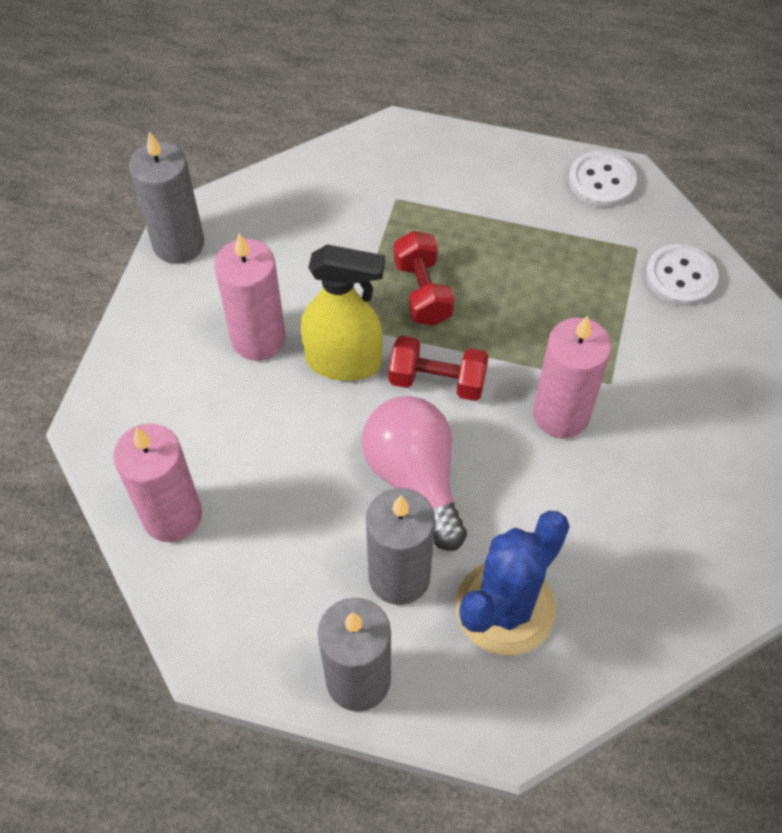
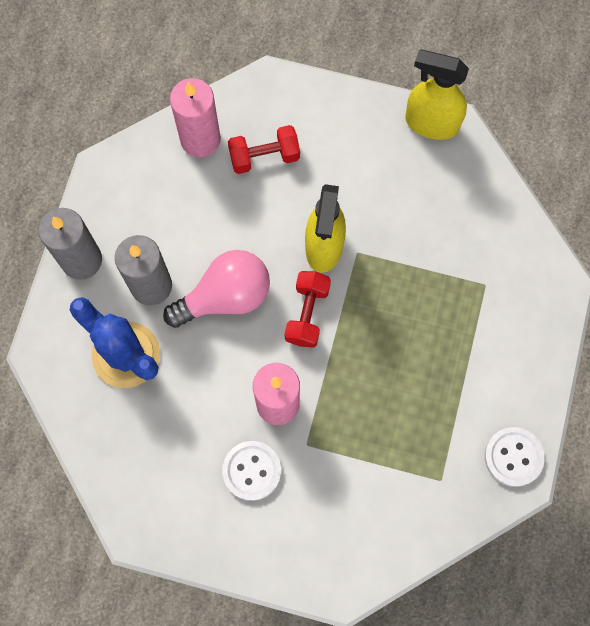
camera: 90 degrees right, 15 degrees up
grey candle [129,131,204,264] -> yellow spray bottle [405,49,469,140]
pink candle [214,233,286,361] -> none
red dumbbell [394,231,455,326] -> red dumbbell moved to [228,125,300,174]
white button [645,244,719,306] -> white button moved to [222,441,281,501]

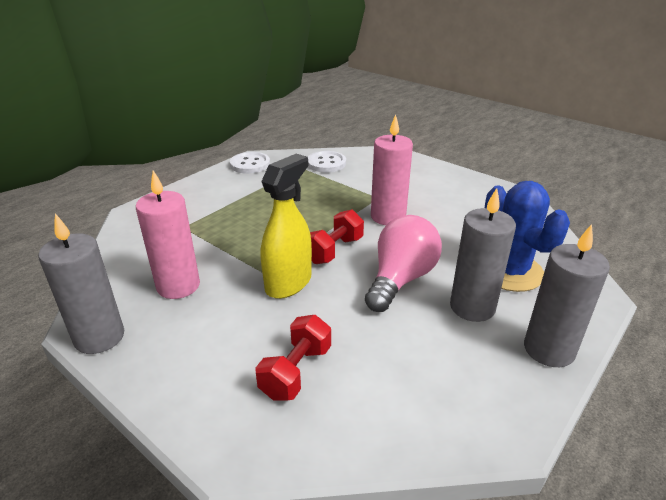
camera: 155 degrees left, 40 degrees down
pink light bulb [163,250,270,328] -> pink light bulb turned 120 degrees clockwise [365,215,442,312]
pink candle [170,78,221,158] -> pink candle moved to [136,170,200,299]
white button [222,441,281,501] -> white button moved to [308,151,346,172]
red dumbbell [228,125,300,174] -> red dumbbell turned 75 degrees counterclockwise [255,315,331,401]
yellow spray bottle [405,49,469,140] -> grey candle [38,213,124,354]

